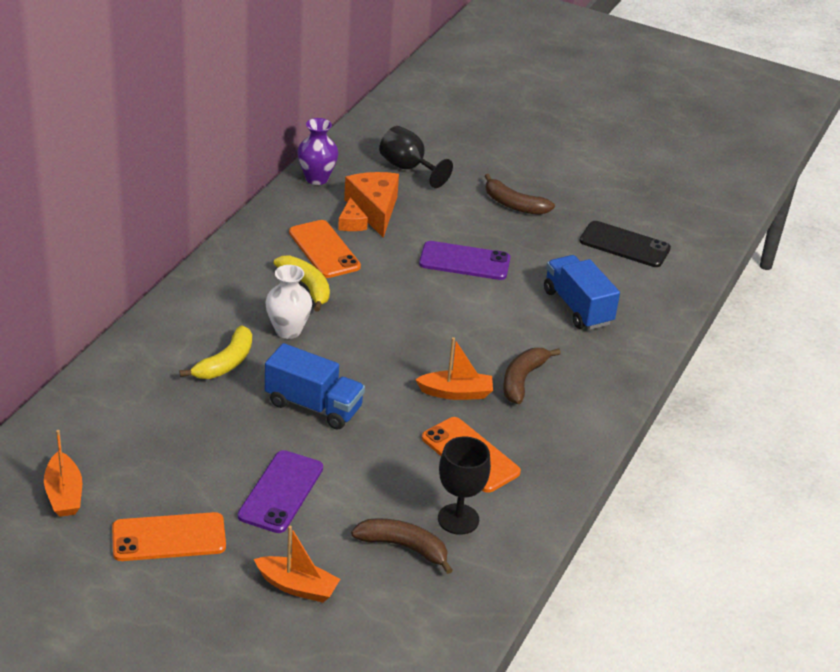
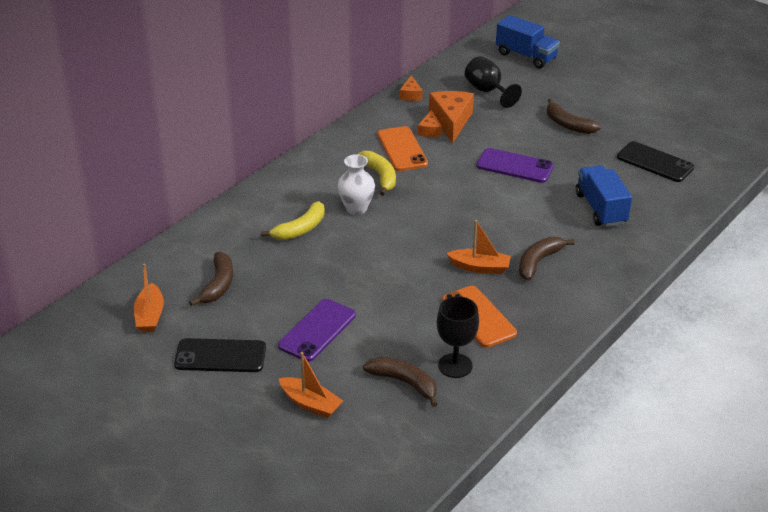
camera: 15 degrees right, 0 degrees up
orange phone [112,512,226,561] -> black phone [174,338,266,372]
blue truck [265,343,365,430] -> blue truck moved to [496,15,560,68]
purple vase [297,118,338,185] -> orange cheese [400,75,423,101]
none -> brown banana [189,252,233,306]

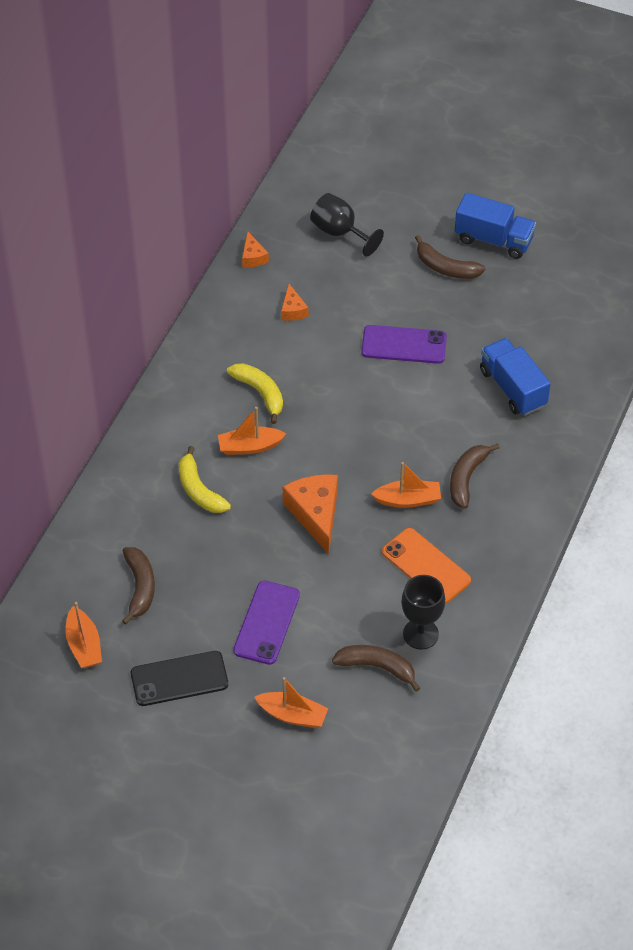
camera: 15 degrees left, 15 degrees up
yellow banana [261,201,325,240] -> yellow banana turned 120 degrees clockwise [179,446,231,513]
white vase [337,154,375,215] -> orange boat [218,407,286,455]
orange phone [377,126,428,171] -> none
orange cheese [429,91,474,143] -> orange cheese moved to [283,474,338,554]
blue truck [496,15,560,68] -> blue truck moved to [455,193,536,259]
black phone [617,141,694,182] -> none

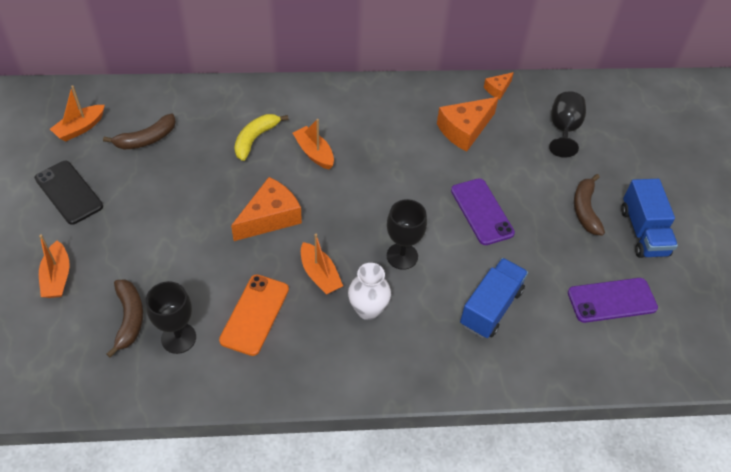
camera: 60 degrees right, 0 degrees up
yellow banana [227,363,283,424] -> none
purple phone [233,580,300,665] -> purple phone moved to [568,278,658,323]
orange cheese [281,284,308,321] -> orange cheese [437,97,499,152], size x1.92
brown banana [450,443,500,509] -> white vase [348,263,391,320]
none -> black goblet [387,199,427,270]

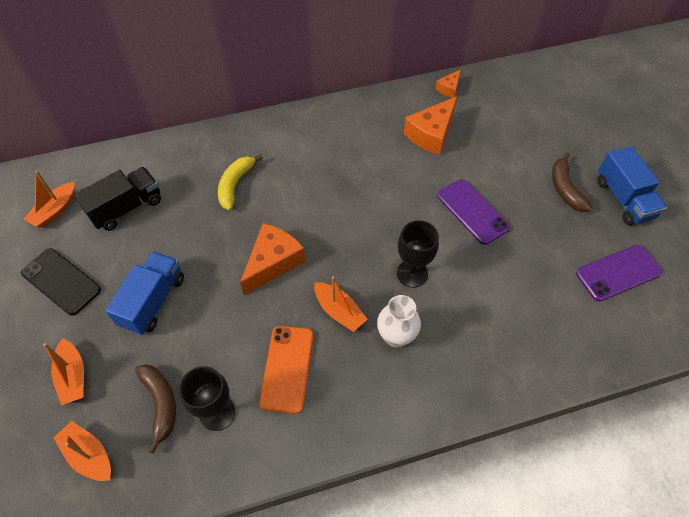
camera: 10 degrees left, 5 degrees up
brown banana [103,114,176,149] -> black truck [74,167,161,231]
orange boat [293,119,334,170] -> orange boat moved to [53,421,111,481]
blue truck [460,258,528,338] -> blue truck moved to [105,251,184,335]
black goblet [549,91,586,158] -> none

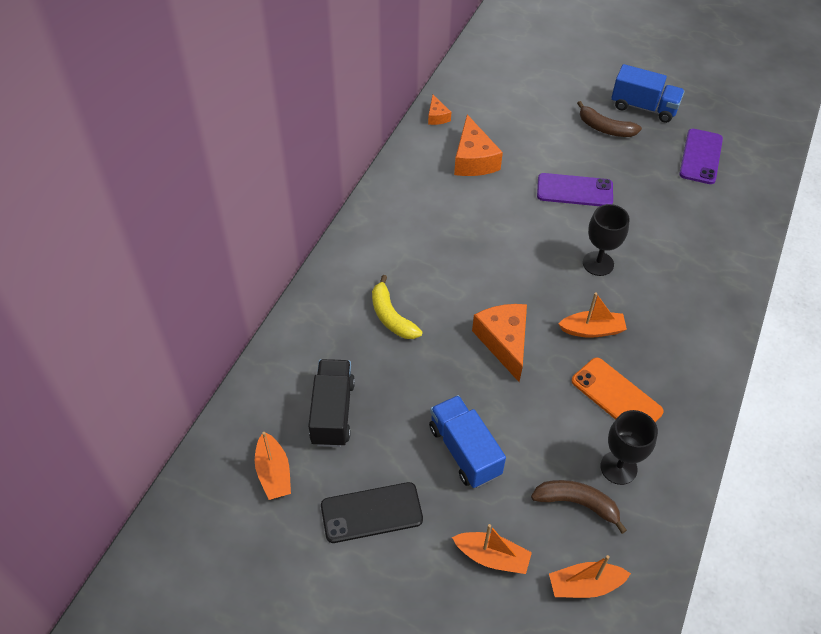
camera: 50 degrees left, 5 degrees down
white vase [377,295,421,348] -> none

